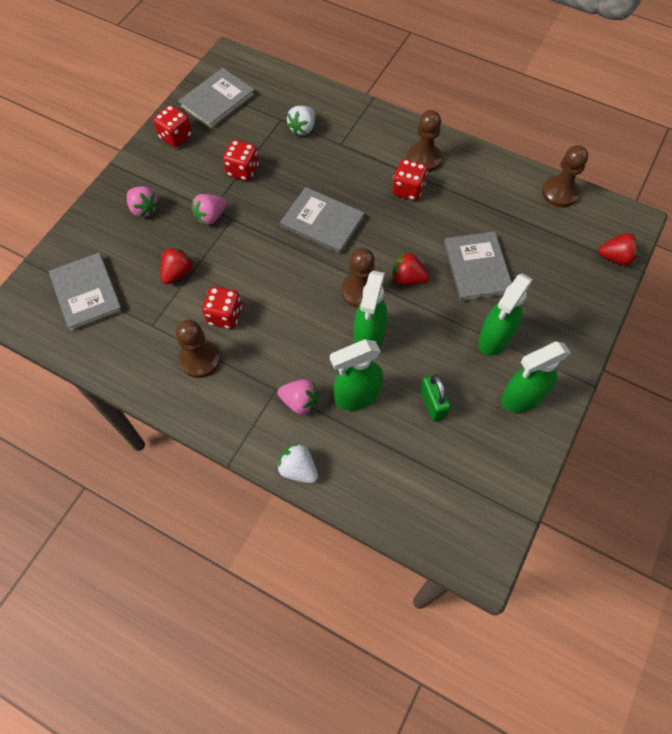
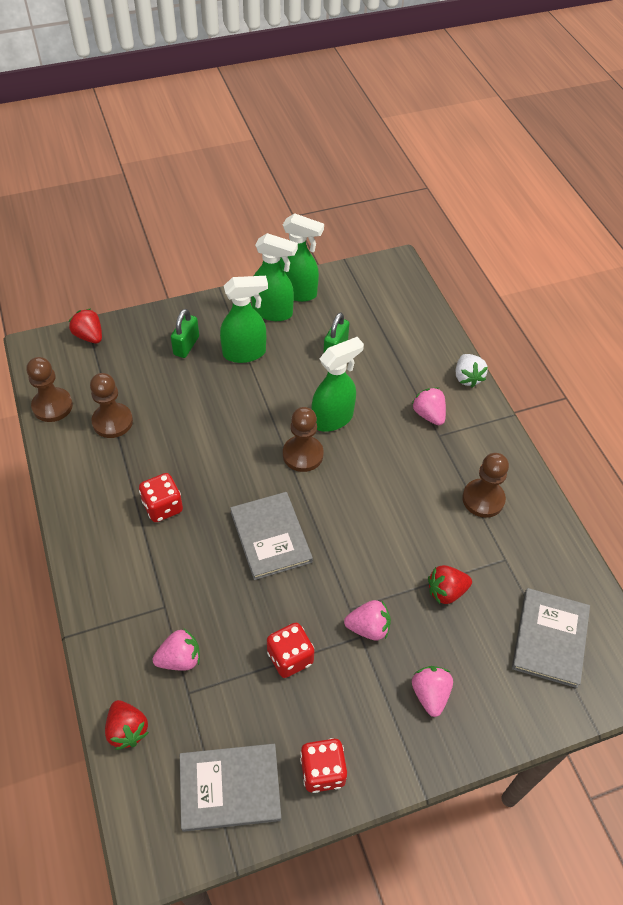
camera: 140 degrees left, 10 degrees down
red dice [202,286,242,329] -> none
white strawberry [286,106,315,136] -> pink strawberry [153,629,200,671]
green spray bottle [330,339,383,410] -> green spray bottle moved to [280,213,324,302]
red strawberry [392,252,430,285] -> red strawberry moved to [105,700,149,750]
brown pawn [407,110,442,172] -> brown pawn moved to [90,373,133,438]
grey book [444,231,512,301] -> none
none -> green padlock [171,309,199,358]

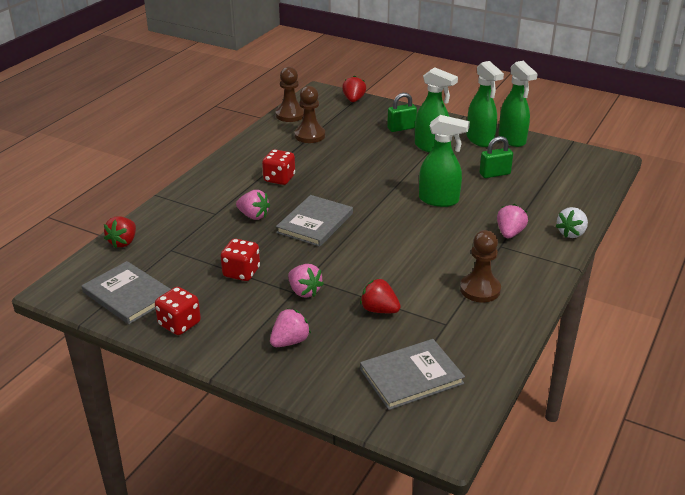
camera: 50 degrees right, 20 degrees down
pink strawberry [153,629,200,671] -> pink strawberry moved to [236,190,270,220]
brown pawn [283,407,324,472] -> none

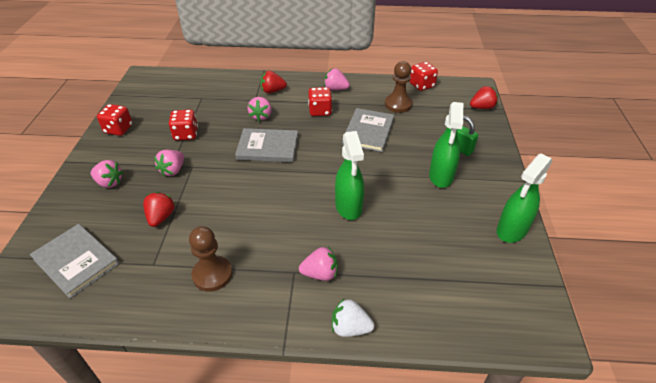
camera: 65 degrees right, 10 degrees up
grey book [82,261,171,324] -> grey book moved to [342,108,394,152]
red strawberry [104,216,136,248] -> red strawberry moved to [260,71,287,93]
brown pawn [276,67,304,122] -> red dice [410,62,438,91]
green spray bottle [467,61,504,147] -> none
green padlock [479,136,513,178] -> none
none -> pink strawberry [324,68,350,91]

